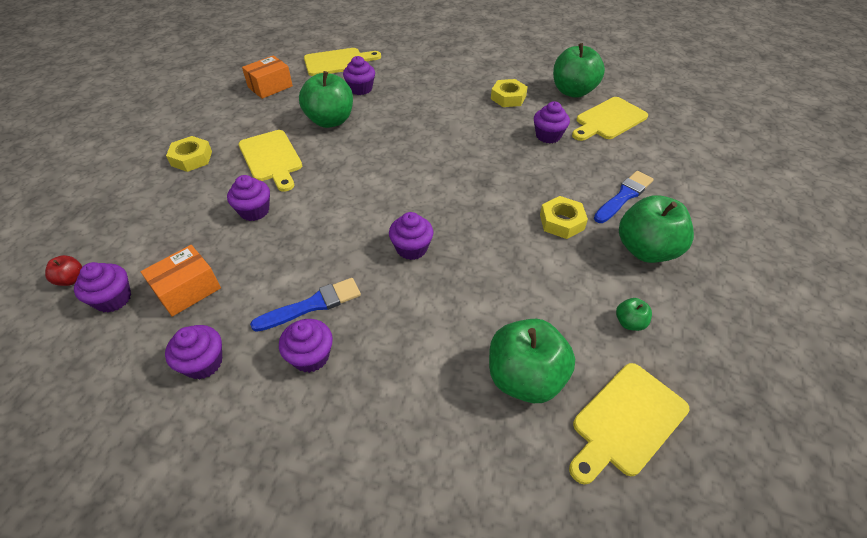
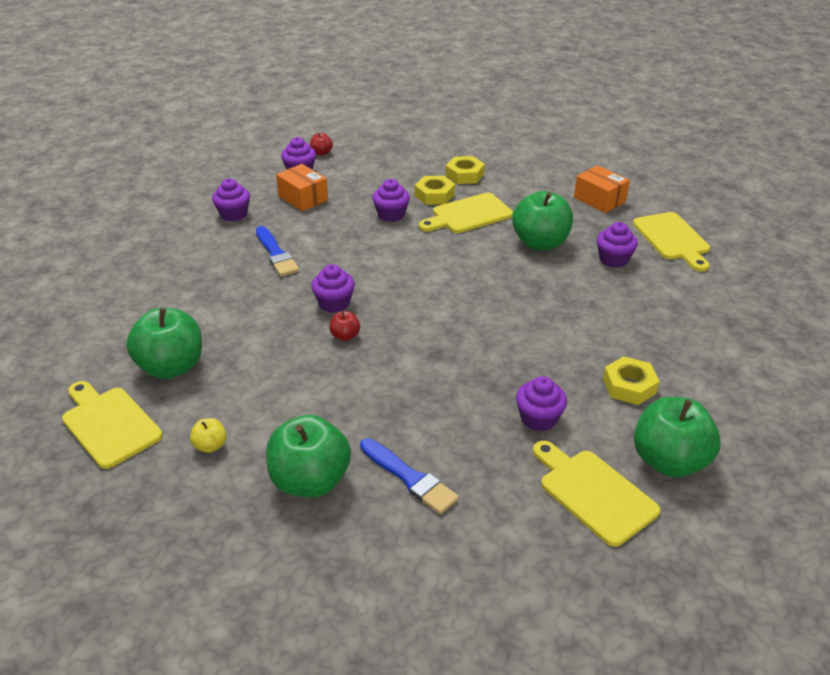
camera: 90 degrees right, 10 degrees down
purple cupcake [279,319,333,373] -> none
yellow nut [540,196,588,239] -> yellow nut moved to [415,176,455,205]
green apple [616,298,652,331] -> yellow apple [190,418,227,453]
none -> red apple [329,311,360,341]

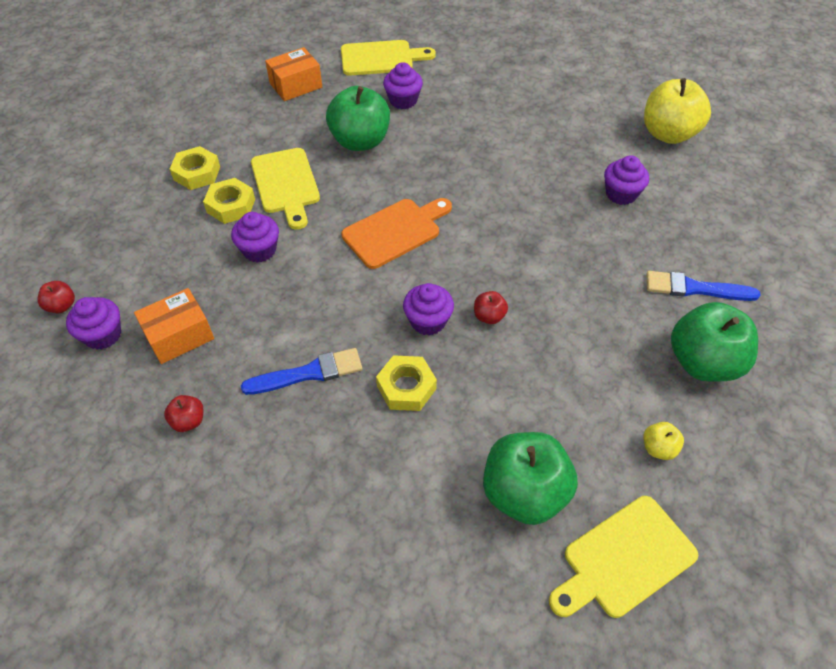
camera: 80 degrees left, 15 degrees up
purple cupcake [212,178,250,222] -> red apple [164,395,203,432]
blue brush [360,438,459,514] -> blue brush turned 135 degrees counterclockwise [646,271,761,301]
yellow cutting board [533,441,660,547] -> none
yellow nut [603,356,660,405] -> yellow nut moved to [376,355,437,411]
green apple [634,397,721,477] -> yellow apple [644,78,711,144]
none -> orange cutting board [341,198,452,269]

